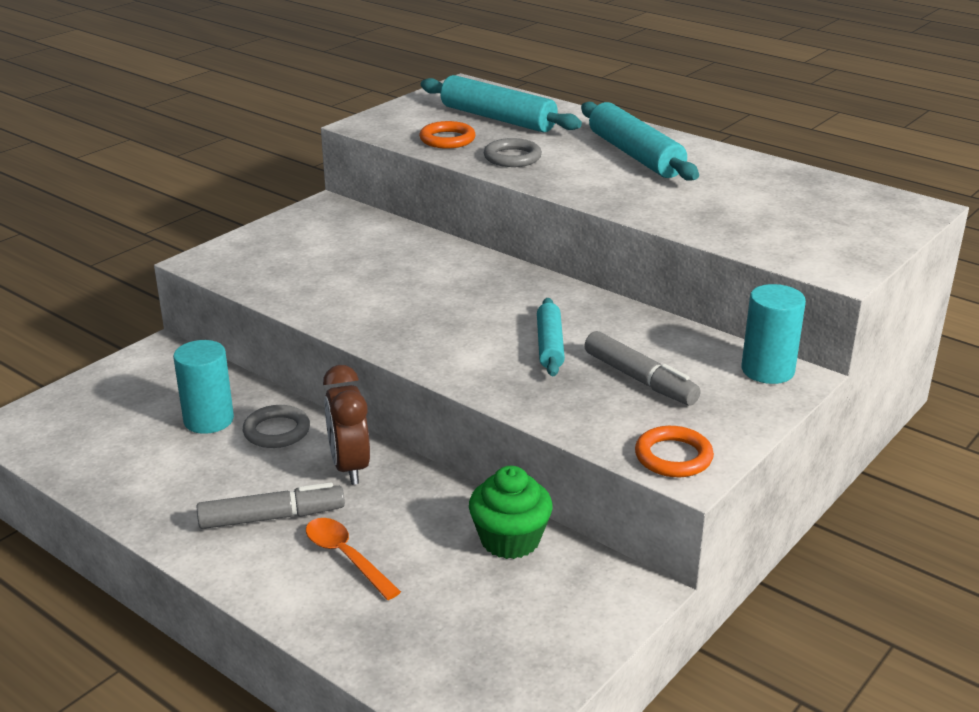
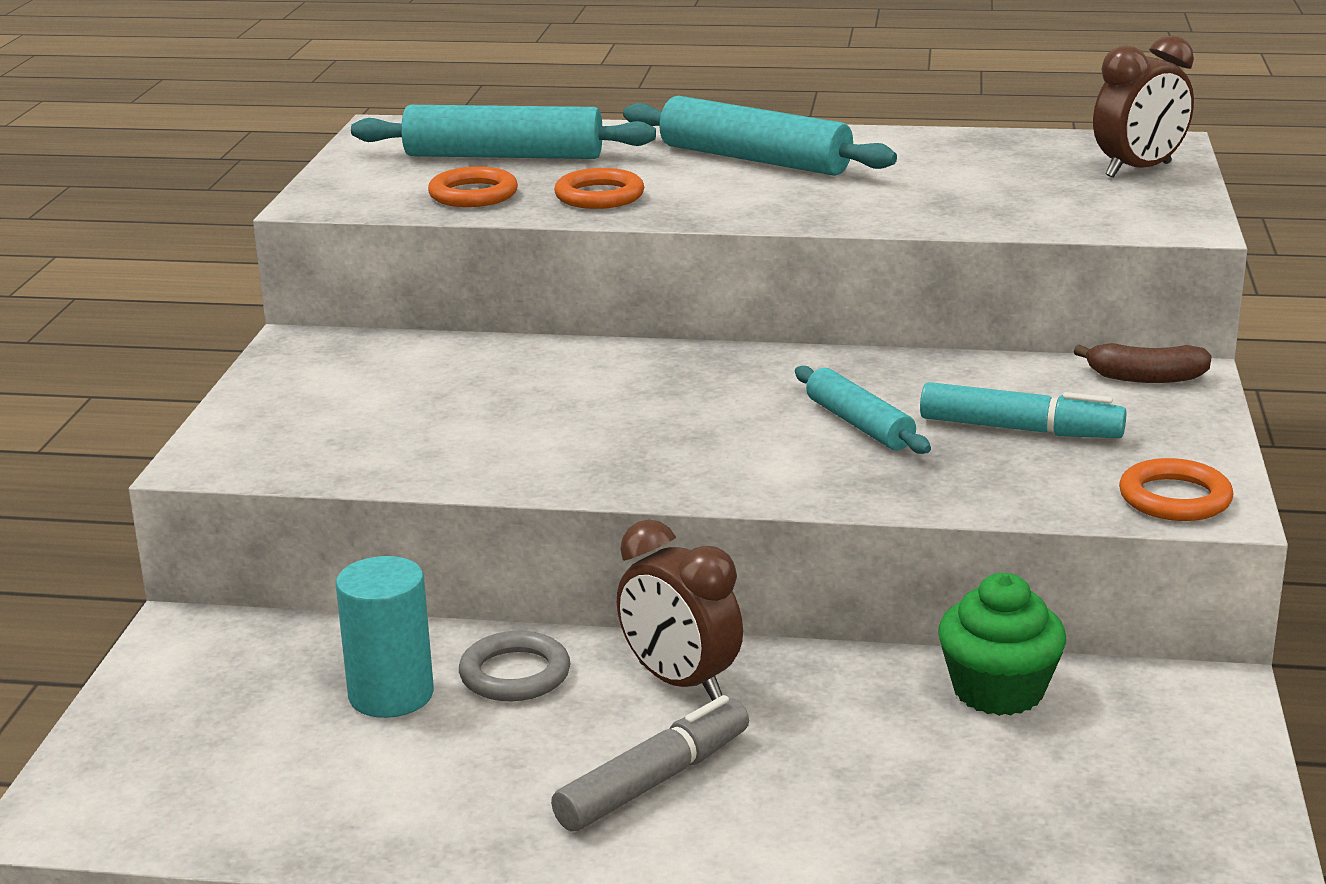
camera: 30 degrees left, 5 degrees down
orange spoon [306,518,401,600] -> none
grey ring [484,138,542,167] -> orange ring [554,168,644,209]
grey marker [584,331,701,406] -> turquoise marker [920,382,1127,438]
turquoise cylinder [741,284,806,384] -> brown banana [1074,343,1212,383]
none -> brown clock [1093,35,1194,178]

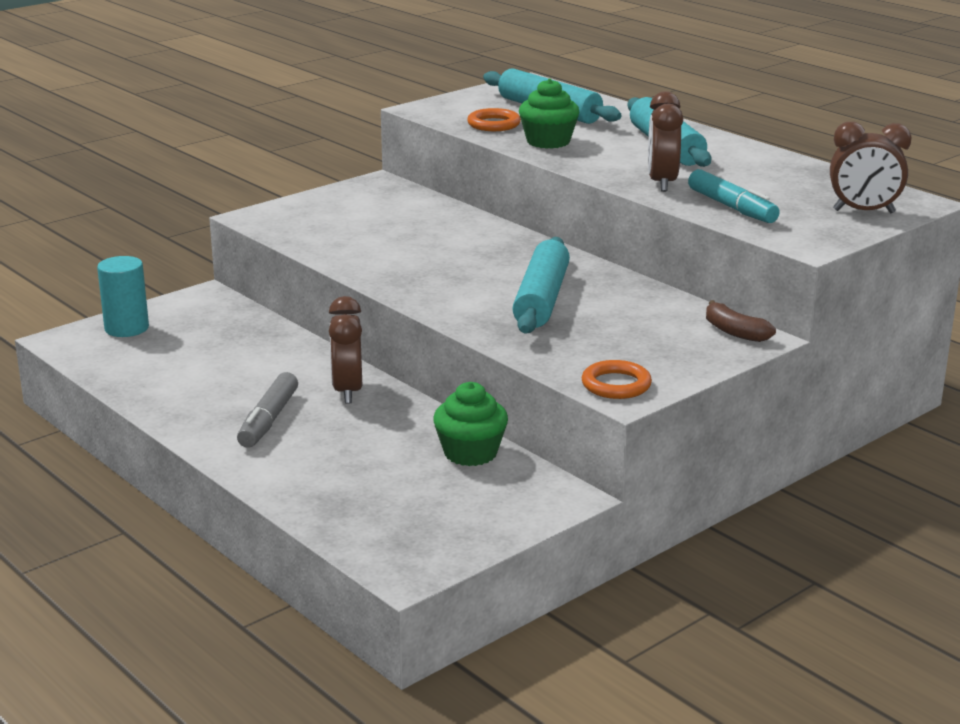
camera: 40 degrees right, 0 degrees up
turquoise cylinder [336,556,434,718] -> turquoise cylinder moved to [97,256,149,337]
grey ring [459,631,570,701] -> none
grey marker [551,695,749,832] -> grey marker turned 105 degrees clockwise [237,372,298,448]
orange ring [554,168,644,209] -> green cupcake [519,78,579,149]
turquoise rolling pin [795,366,931,454] -> turquoise rolling pin [512,237,570,334], size x1.67
turquoise marker [920,382,1127,438] -> turquoise marker moved to [688,169,780,223]
none -> brown clock [648,91,683,192]

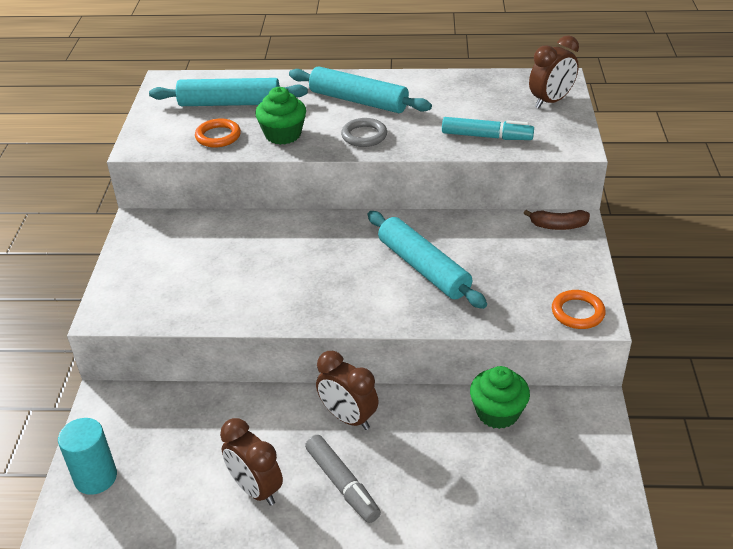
camera: 45 degrees left, 15 degrees up
brown clock [648,91,683,192] -> brown clock moved to [220,418,283,506]
none -> grey ring [341,118,387,147]

